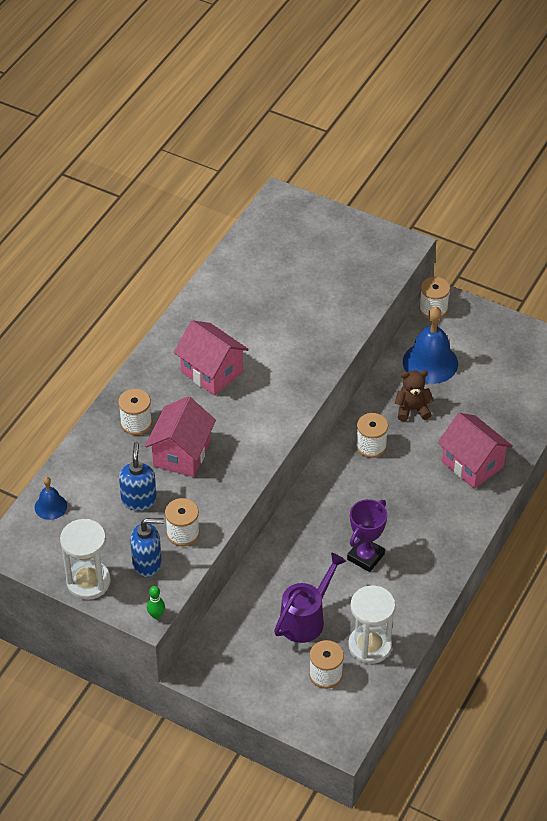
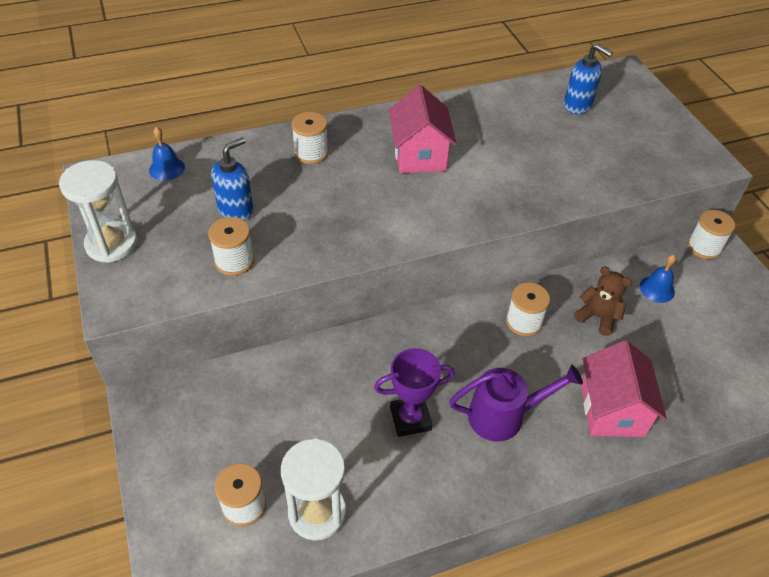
camera: 40 degrees right, 0 degrees up
blue soap dispenser [130,518,164,577] -> blue soap dispenser moved to [564,44,613,114]
pink house [145,396,216,477] -> none
green bowling pin [147,586,165,619] -> none
purple watering can [274,553,346,643] -> purple watering can moved to [449,365,583,442]
blue bell [403,306,458,384] -> blue bell [640,254,676,303], size x0.53

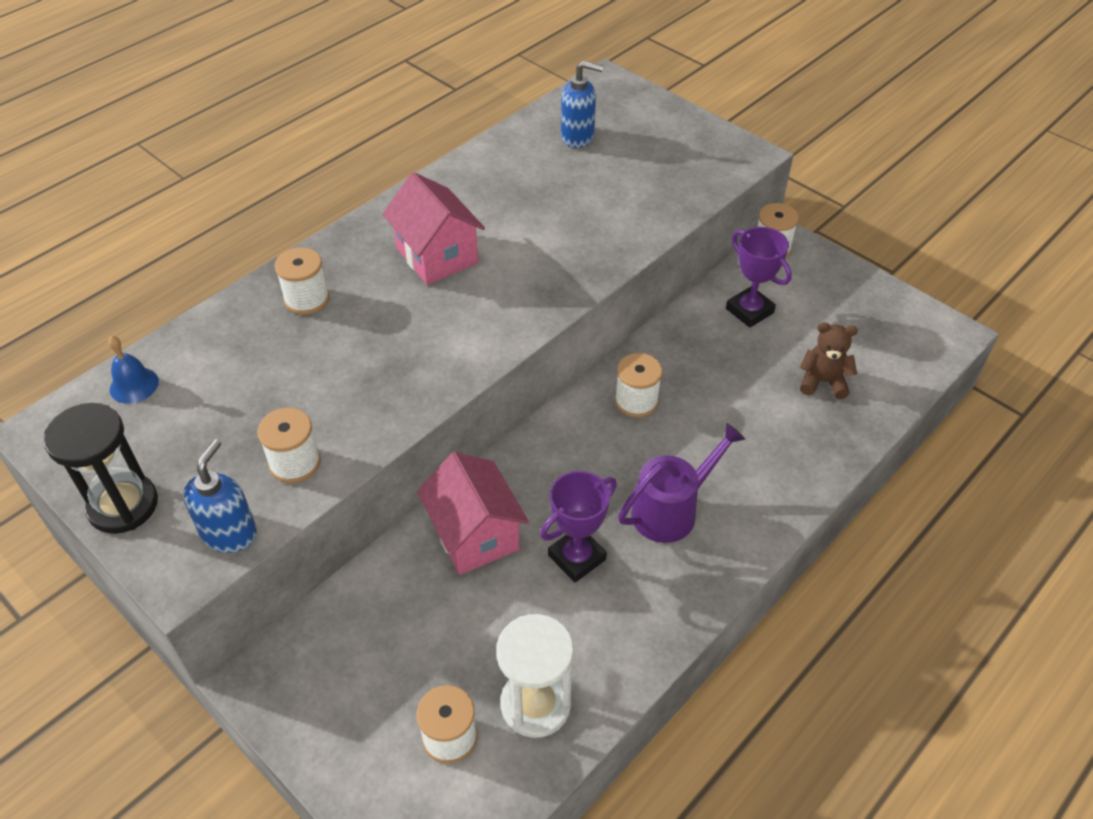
camera: 25 degrees left, 0 degrees up
white hourglass [59,160,137,263] -> black hourglass [43,403,158,534]
blue soap dispenser [211,137,254,221] -> blue soap dispenser moved to [183,439,257,553]
brown teddy bear [574,266,632,336] -> brown teddy bear moved to [800,323,858,399]
pink house [581,340,667,437] -> pink house moved to [417,452,529,575]
blue bell [640,254,676,303] -> purple trophy [726,227,792,328]

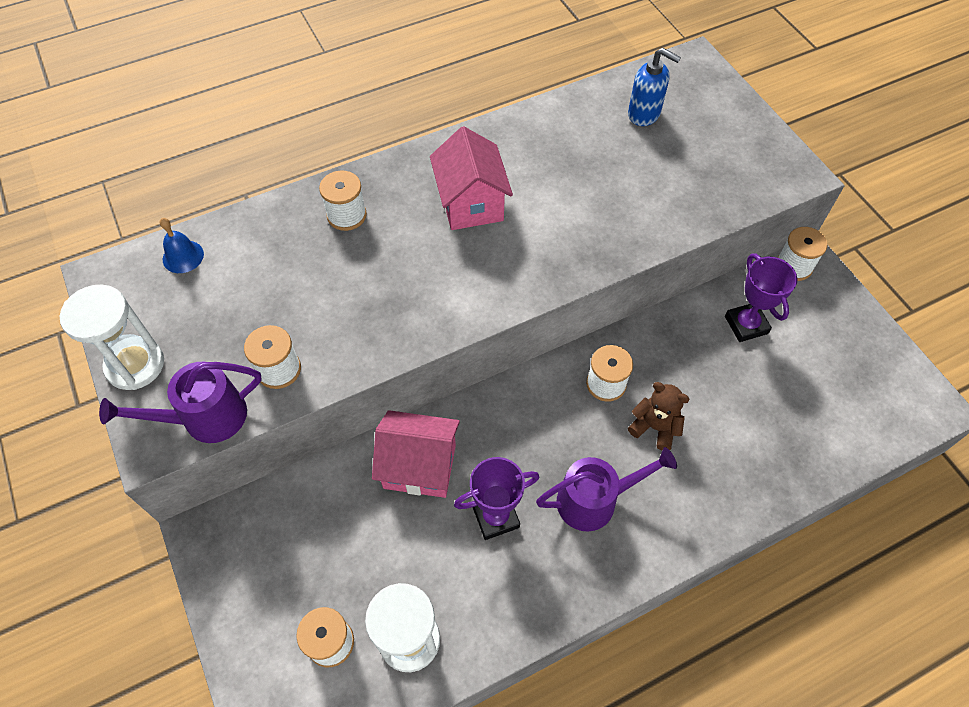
camera: 20 degrees right, 10 degrees up
black hourglass [43,403,158,534] -> white hourglass [60,284,164,390]
blue soap dispenser [183,439,257,553] -> purple watering can [99,362,262,443]
pink house [417,452,529,575] -> pink house turned 75 degrees counterclockwise [372,410,460,498]
brown teddy bear [800,323,858,399] -> brown teddy bear moved to [628,382,690,451]

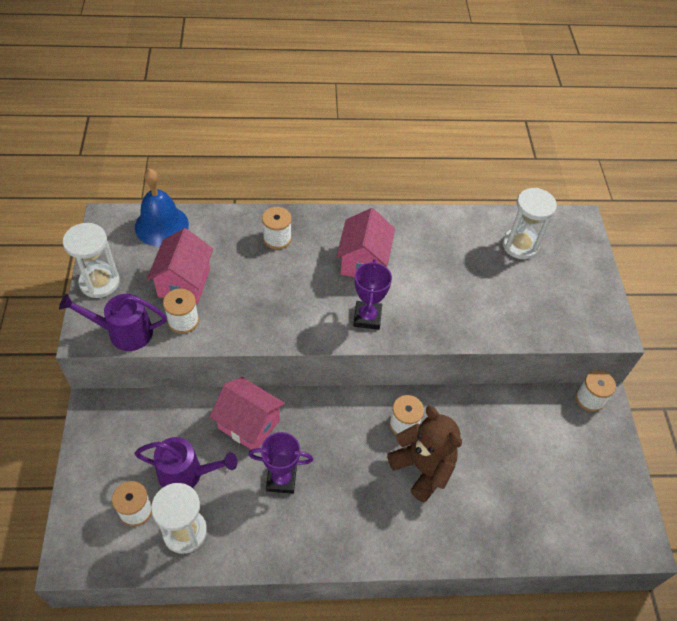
camera: 20 degrees right, 5 degrees down
blue bell [159,218,204,273] -> blue bell [135,168,189,246], size x1.89
purple watering can [536,447,677,531] -> purple watering can moved to [134,437,238,488]
blue soap dispenser [628,48,681,126] -> white hourglass [502,188,557,259]
brown teddy bear [628,382,690,451] -> brown teddy bear [387,406,462,502], size x1.70
purple trophy [725,253,798,342] -> purple trophy moved to [353,259,392,330]
none -> pink house [147,228,213,304]

